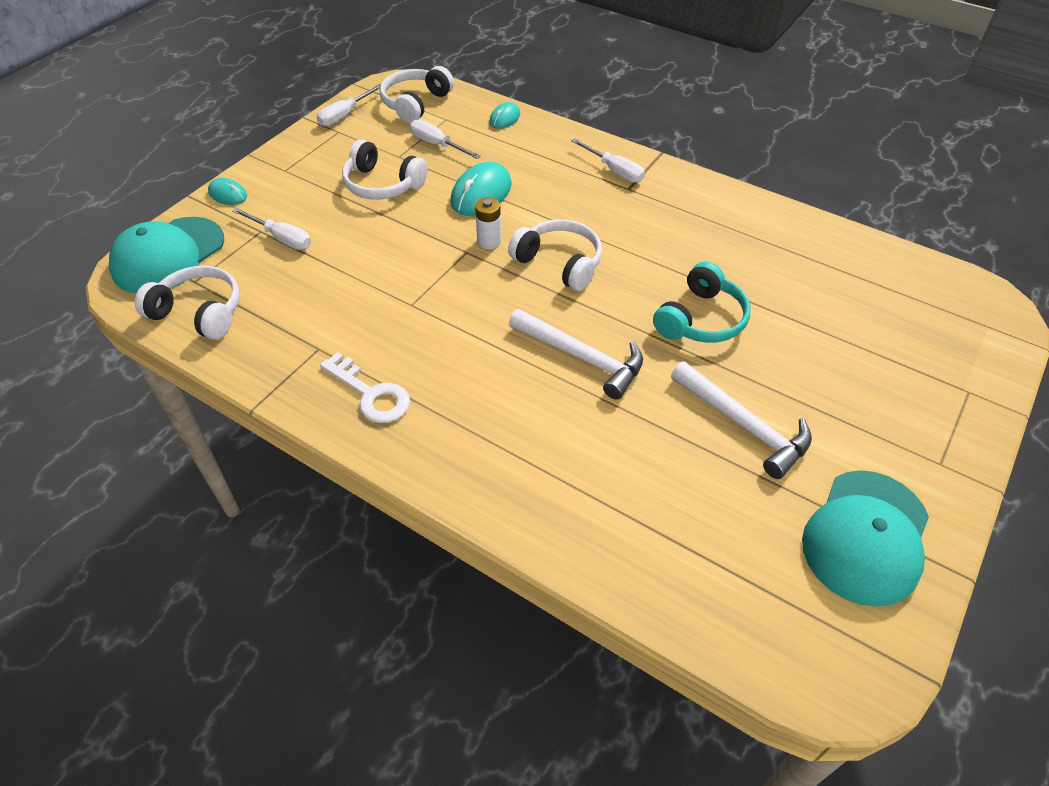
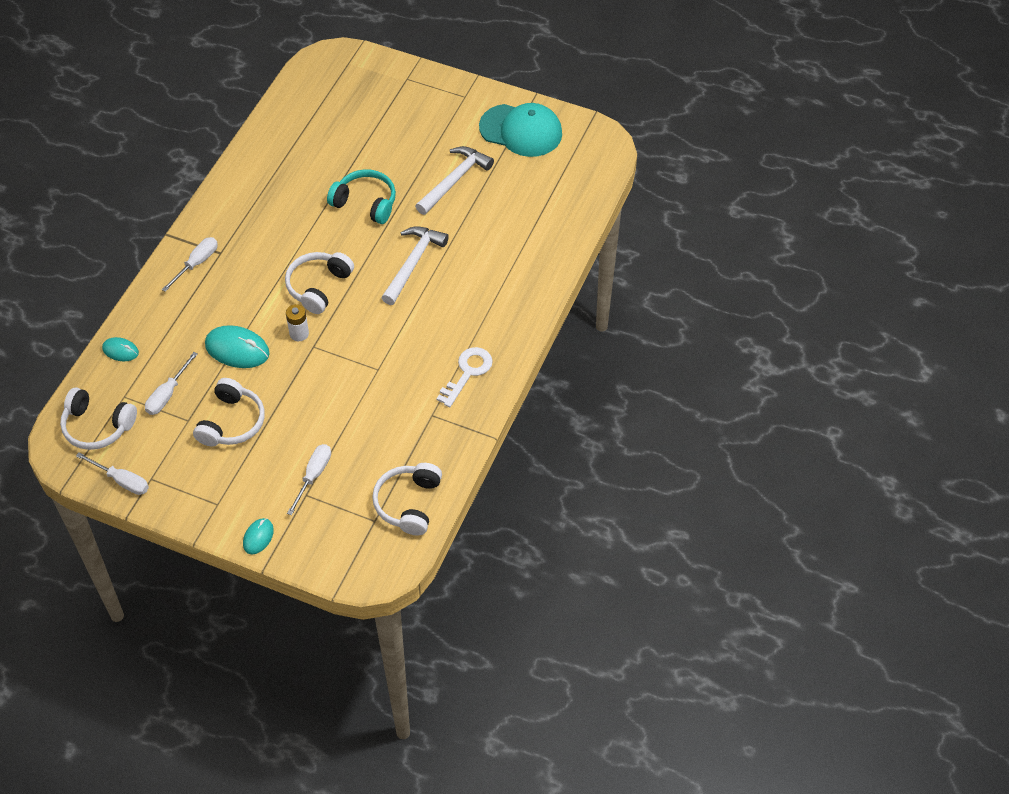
camera: 100 degrees left, 5 degrees up
turquoise cap [109,217,224,294] -> none

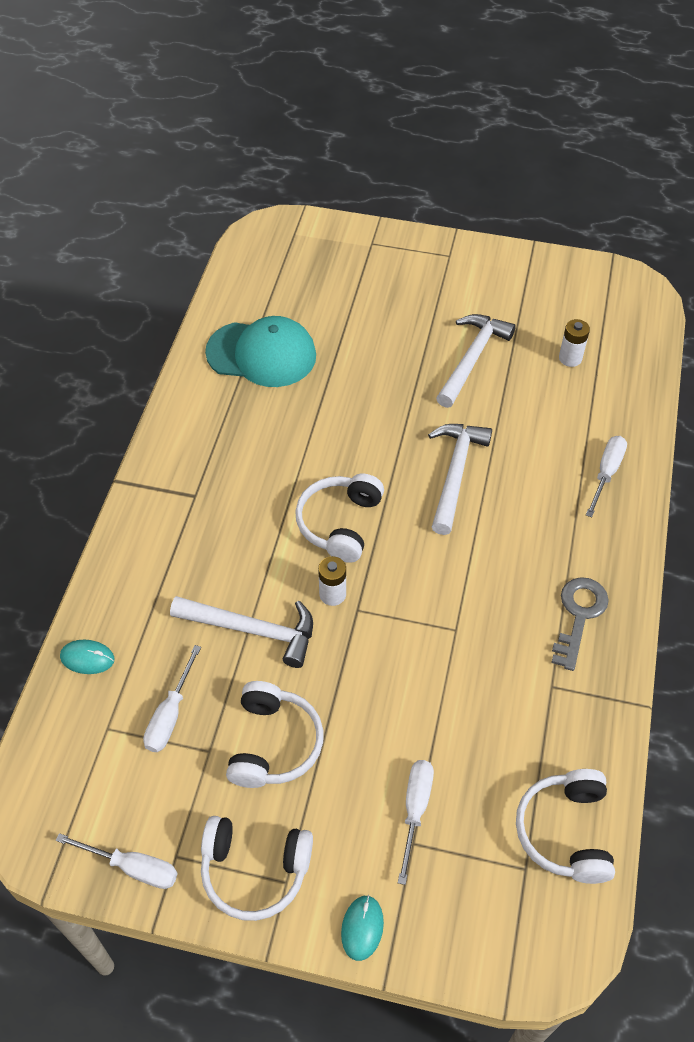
camera: 10 degrees left, 0 degrees up
white headphones [60,388,137,450] -> white headphones moved to [201,816,313,921]
white screwdriver [162,237,218,292] -> white screwdriver moved to [586,436,627,517]
turquoise mouse [205,325,270,368] -> white hammer [170,596,313,668]
turquoise headphones [327,169,396,224] -> none
white key [437,347,493,407] -> grey key [551,577,609,671]
turquoise cap [479,103,562,157] -> turquoise cap moved to [205,316,316,387]
none -> white battery [559,319,590,367]

